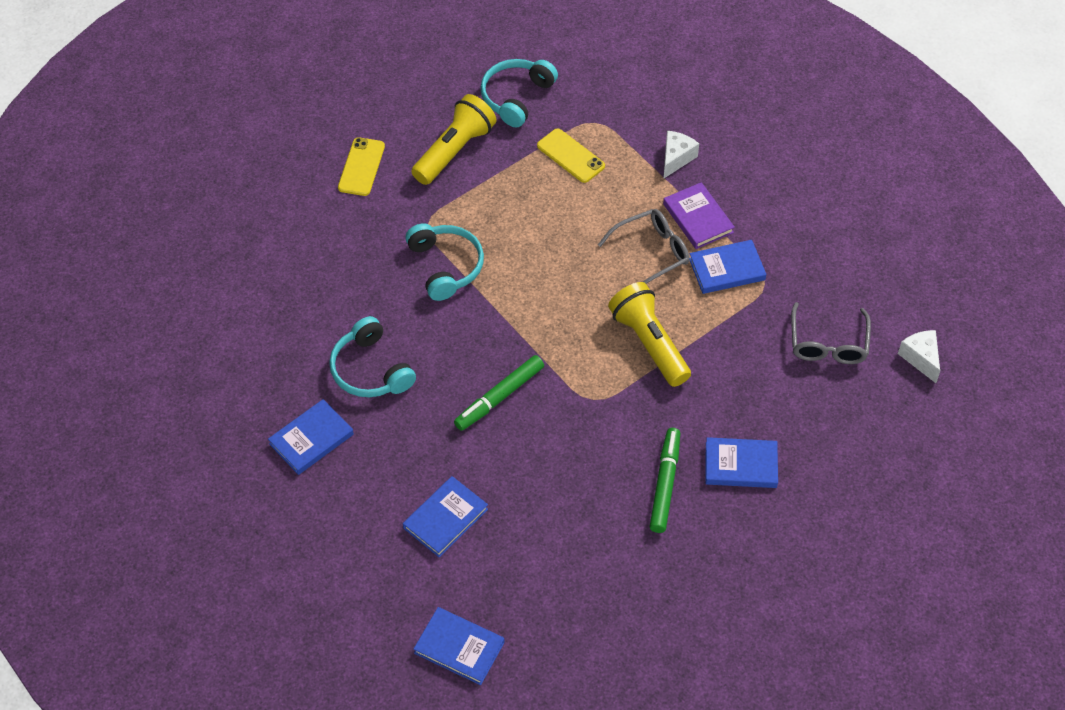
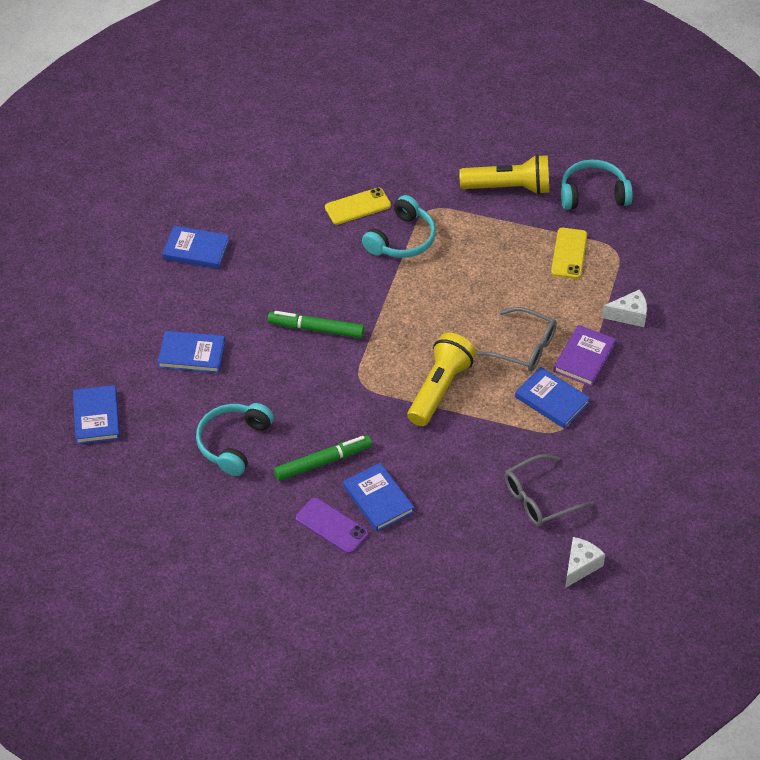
camera: 55 degrees right, 5 degrees down
turquoise headphones [329,316,416,397] -> turquoise headphones moved to [196,403,274,476]
yellow phone [338,137,385,196] -> yellow phone moved to [325,187,391,225]
none -> purple phone [296,498,369,554]

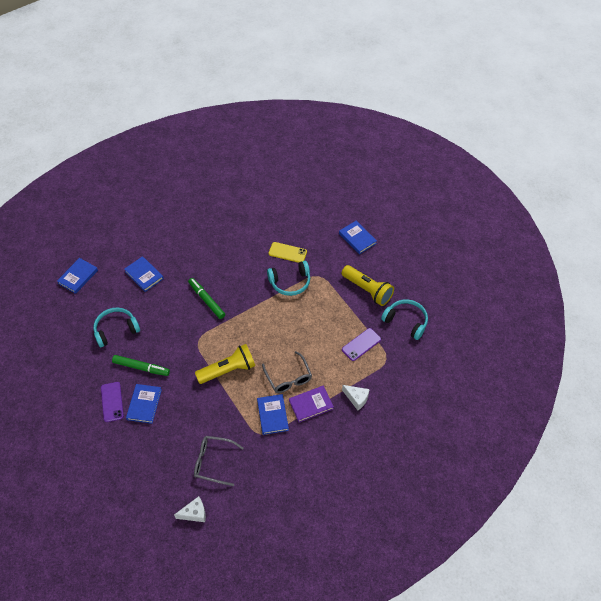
camera: 40 degrees right, 5 degrees up
blue book [162,225,230,269] -> blue book moved to [339,221,377,254]
yellow phone [551,228,587,279] -> purple phone [342,328,381,361]

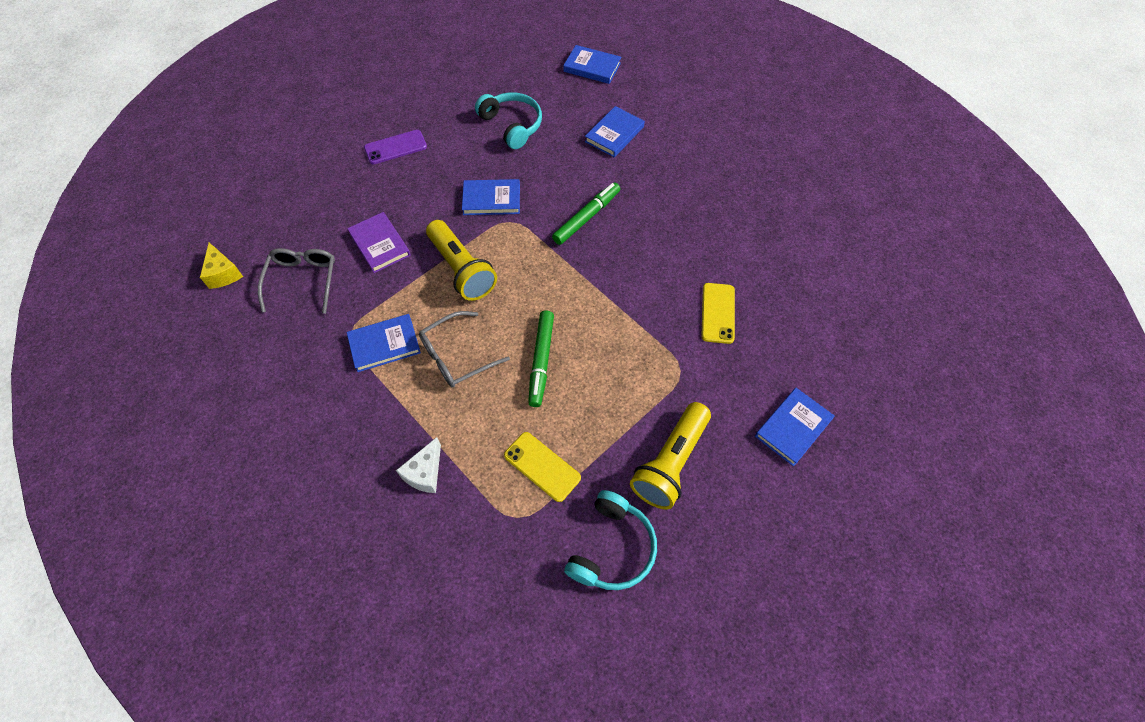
camera: 80 degrees right, 5 degrees up
green marker [112,355,170,376] -> green marker moved to [528,310,554,407]
blue book [126,384,162,424] -> blue book moved to [462,179,520,215]
white cheese [174,496,206,522] -> yellow cheese [200,242,243,289]
turquoise headphones [267,261,310,296] -> none
purple book [289,386,334,423] -> purple book moved to [347,212,411,273]
purple phone [342,328,381,361] -> yellow phone [504,432,581,502]

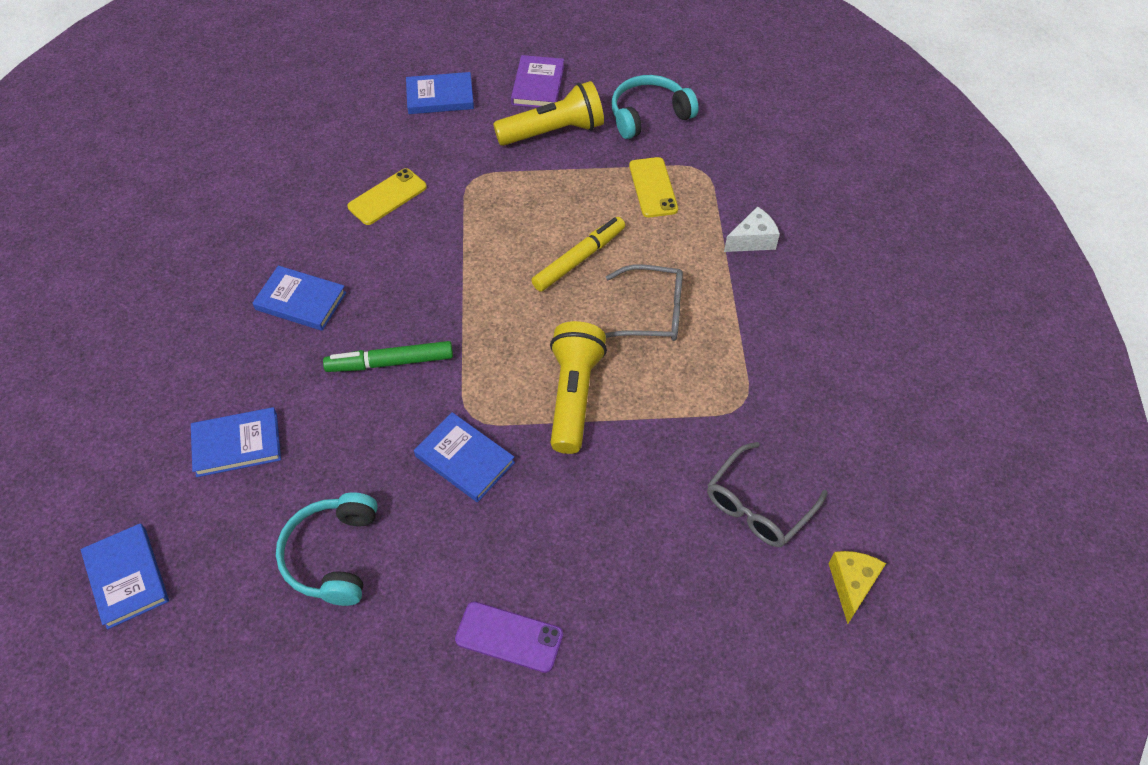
camera: 140 degrees left, 5 degrees down
purple book [347,212,411,273] -> purple book moved to [511,55,564,107]
blue book [347,314,421,372] -> blue book moved to [253,266,346,331]
green marker [528,310,554,407] -> yellow marker [531,217,625,292]

